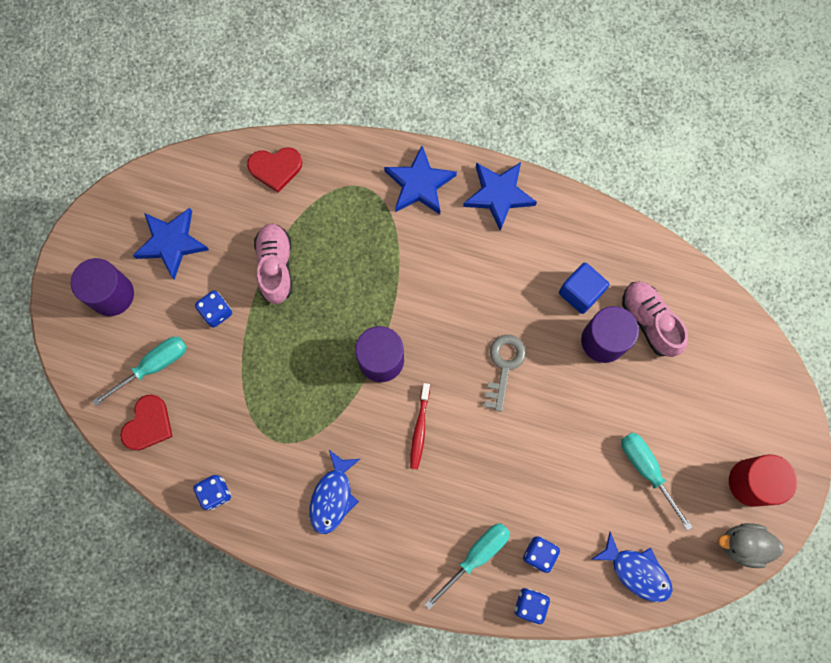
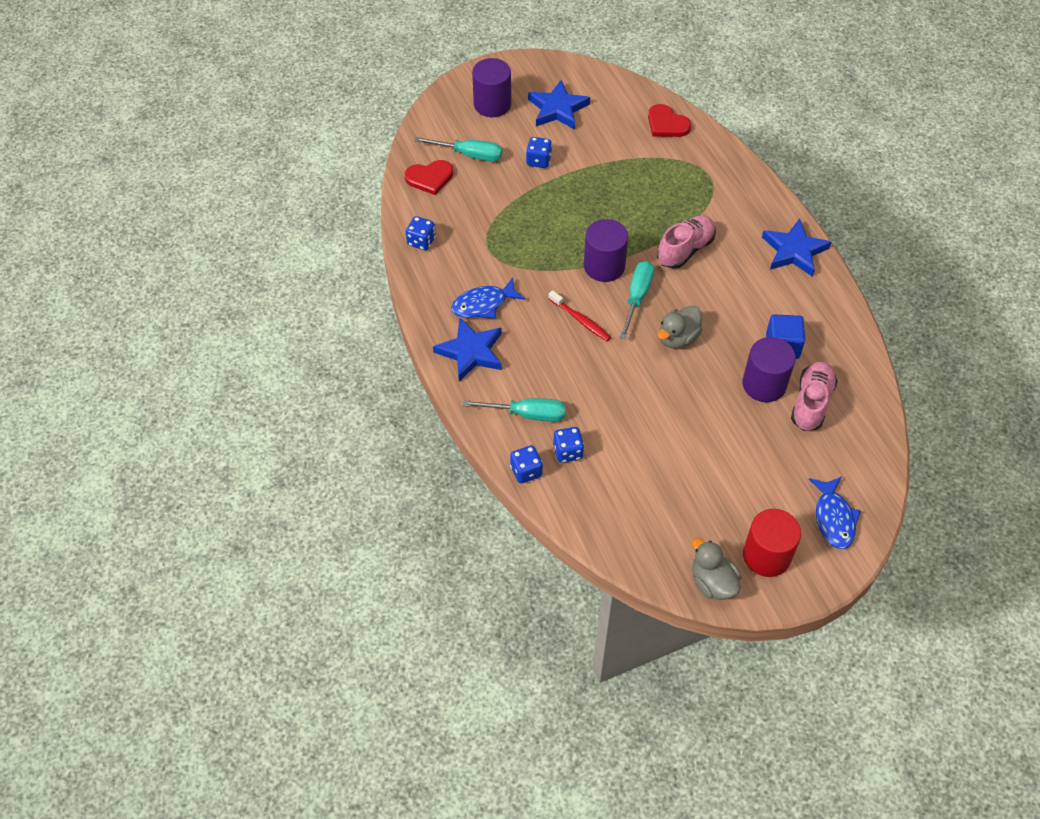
camera: 50 degrees right, 20 degrees down
pink shoe [254,223,292,304] -> pink shoe moved to [657,215,716,269]
blue star [384,146,457,214] -> blue star moved to [433,318,502,382]
red toothbrush [410,383,430,469] -> red toothbrush turned 105 degrees counterclockwise [548,290,611,341]
grey key [484,335,526,412] -> grey duck [658,305,703,348]
blue fish [591,532,673,602] -> blue fish moved to [809,476,861,549]
turquoise screwdriver [621,432,693,531] -> turquoise screwdriver moved to [619,261,654,339]

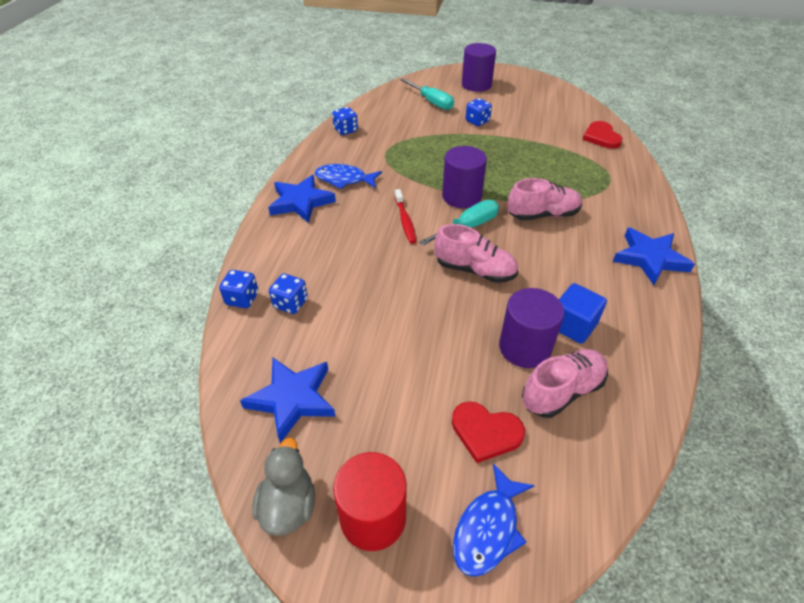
camera: 35 degrees right, 10 degrees down
red heart [405,160,453,195] -> red heart moved to [452,401,525,463]
turquoise screwdriver [462,398,566,422] -> none
blue star [528,80,590,129] -> blue star moved to [240,357,335,443]
grey duck [658,305,703,348] -> pink shoe [434,224,518,283]

